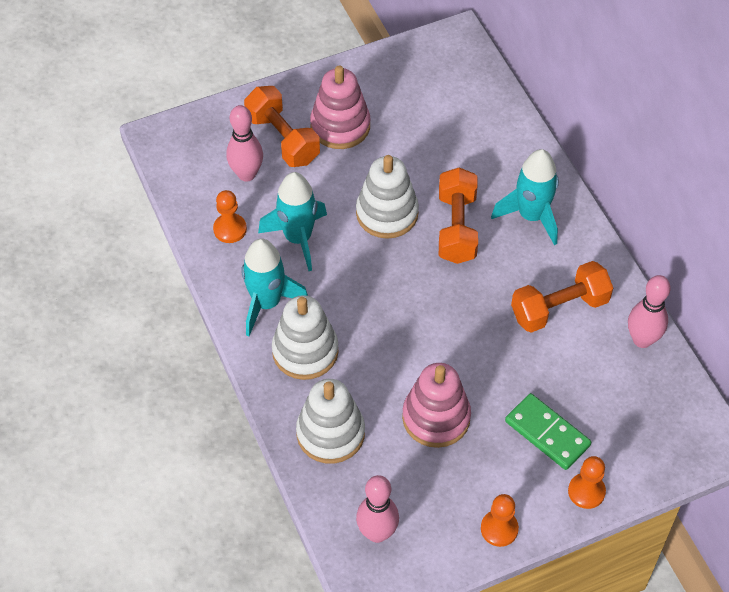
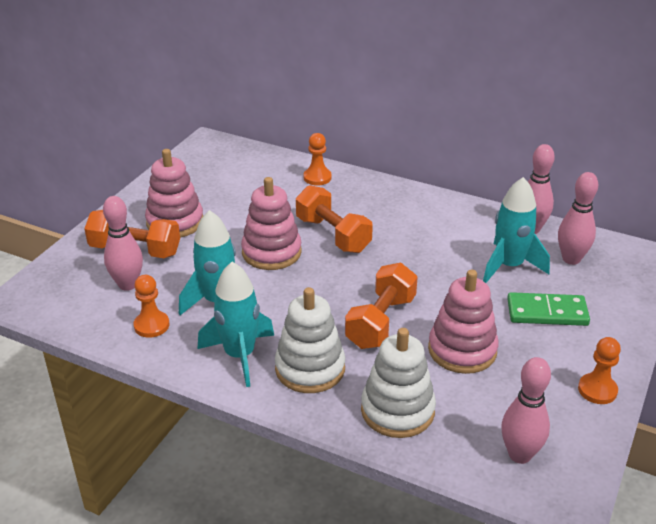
camera: 40 degrees left, 20 degrees down
white stacking toy [356,155,419,239] -> pink stacking toy [241,177,302,270]
turquoise rocket [491,149,559,245] -> turquoise rocket moved to [483,177,550,283]
orange dumbbell [511,261,613,333] -> orange dumbbell moved to [345,263,418,349]
orange pawn [568,456,606,509] -> orange pawn moved to [304,133,332,186]
none -> pink bowling pin [558,172,598,265]

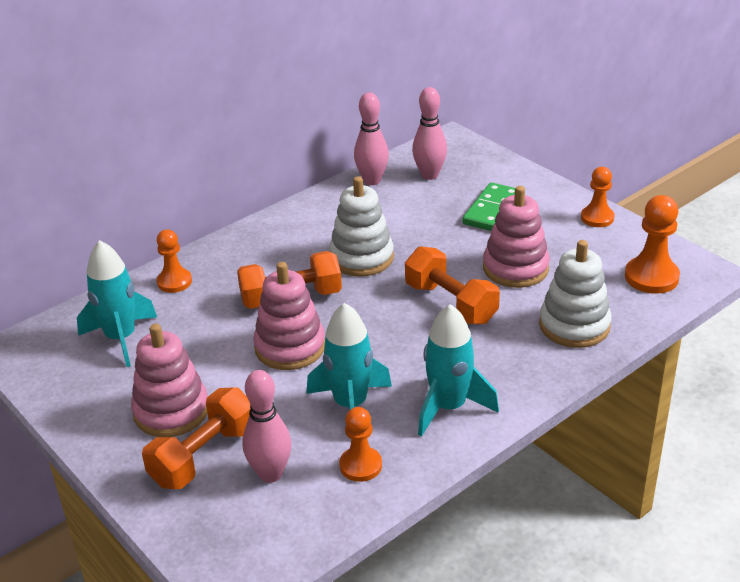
camera: 65 degrees left, 0 degrees up
white stacking toy [275,287,345,393] -> white stacking toy moved to [329,176,394,277]
turquoise rocket [483,177,550,283] -> turquoise rocket moved to [77,240,157,367]
pink bowling pin [501,357,551,464] -> orange pawn [625,195,680,294]

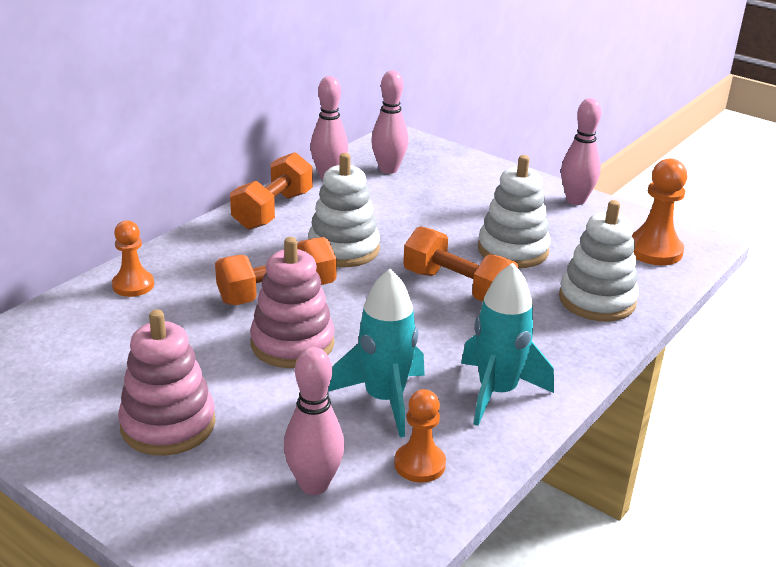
camera: 15 degrees left, 5 degrees down
turquoise rocket [77,240,157,367] -> none
orange dumbbell [142,387,251,489] -> orange dumbbell moved to [230,152,313,230]
green domino [463,183,515,231] -> none
pink stacking toy [483,186,550,288] -> white stacking toy [478,155,551,268]
orange pawn [581,167,615,227] -> pink bowling pin [561,98,601,205]

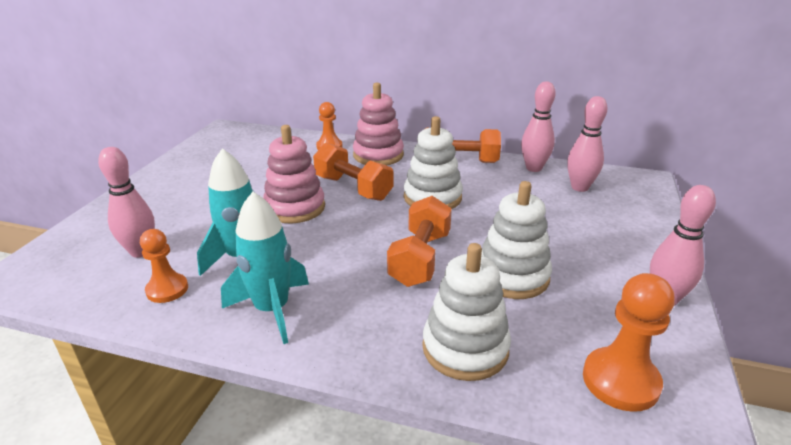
camera: 70 degrees right, 0 degrees up
pink stacking toy [118,309,216,456] -> pink stacking toy moved to [353,83,404,165]

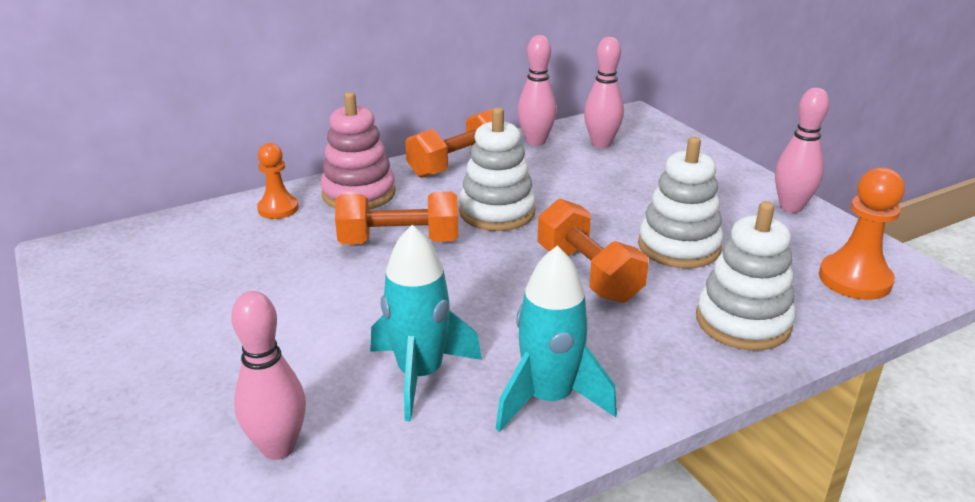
camera: 45 degrees left, 0 degrees up
orange pawn [140,229,188,303] -> none
pink stacking toy [263,125,325,223] -> none

